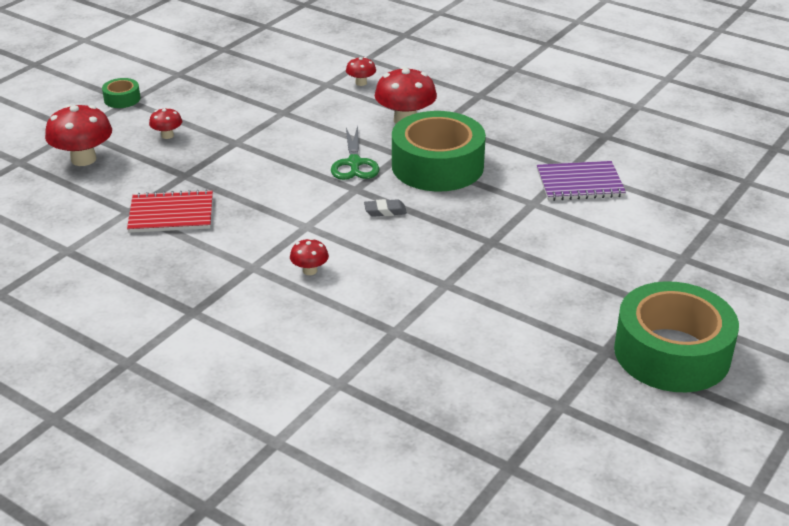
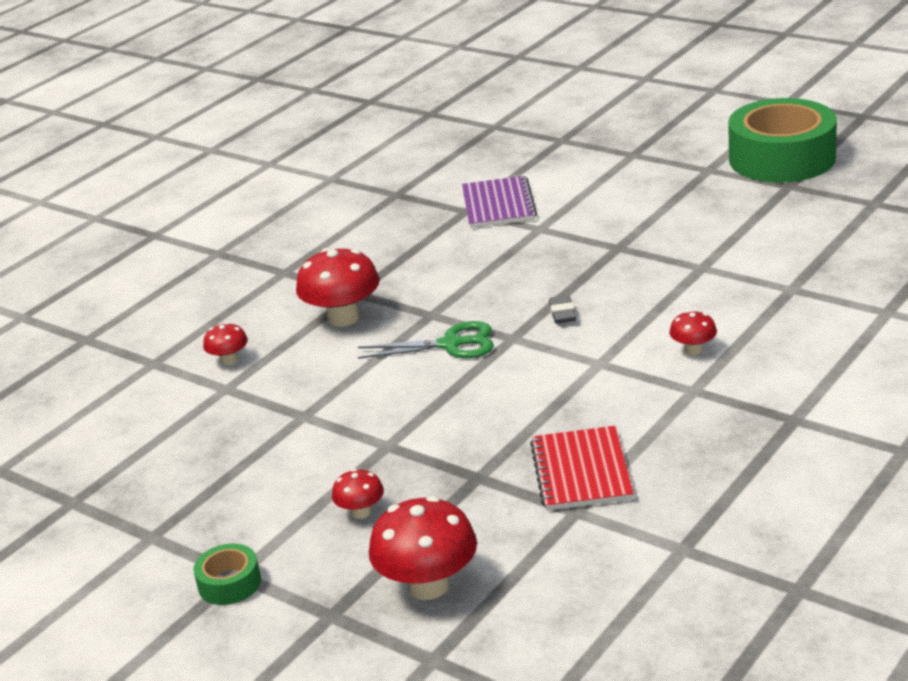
camera: 85 degrees left, 5 degrees down
green tape [392,111,486,192] -> none

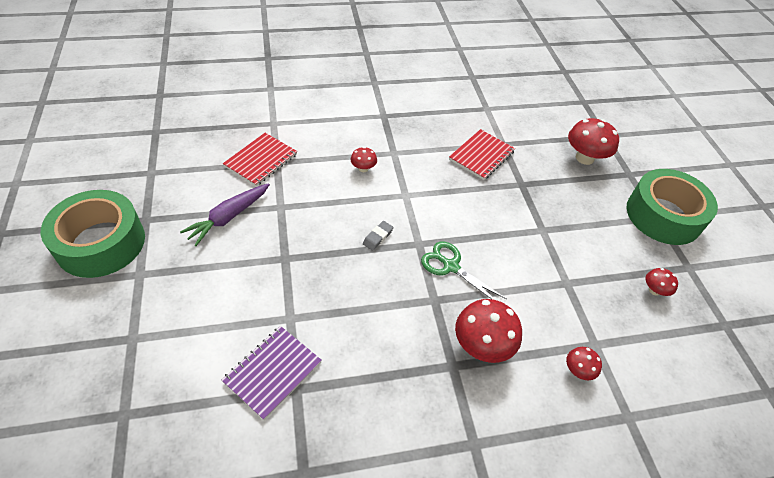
camera: 145 degrees left, 20 degrees up
green tape [193,544,261,605] -> green tape [627,169,718,245], size x2.34
red mushroom [332,469,384,519] -> red mushroom moved to [646,268,678,296]
none -> purple carrot [180,183,270,246]
none -> red notebook [223,133,297,186]

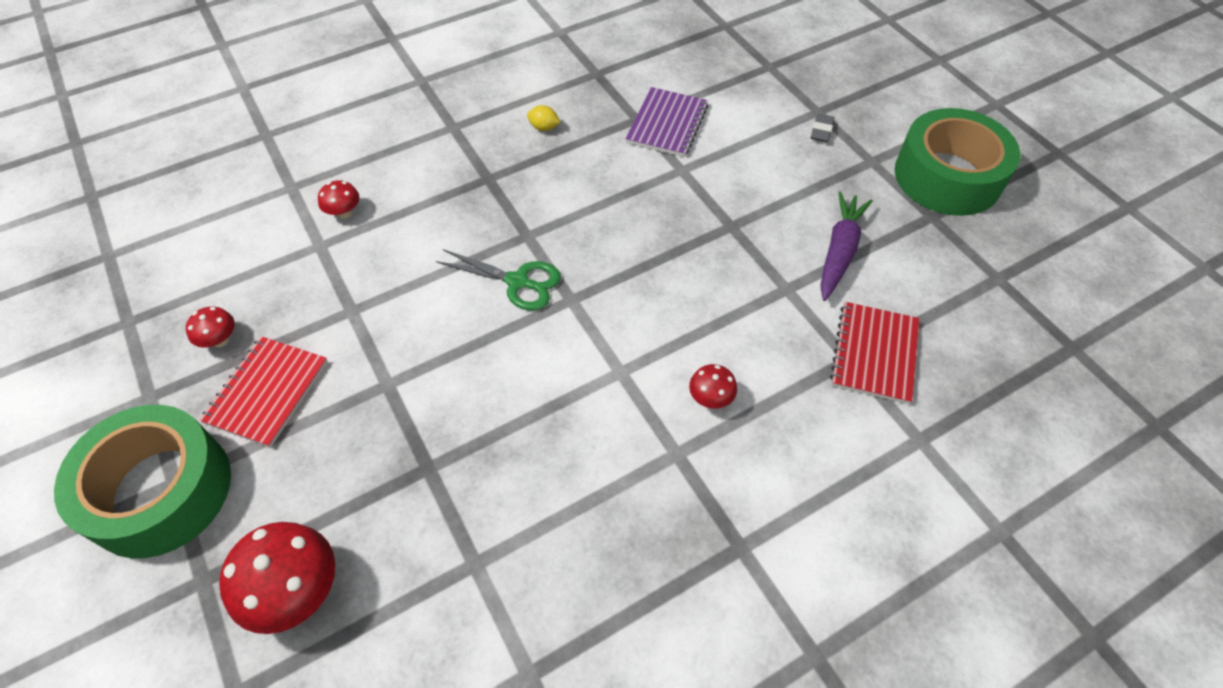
camera: 165 degrees right, 5 degrees up
grey eraser [363,221,393,251] -> grey eraser moved to [811,114,834,142]
red notebook [449,129,515,180] -> red notebook moved to [200,336,328,447]
red mushroom [455,299,522,363] -> none
none -> yellow lemon [527,105,561,131]

